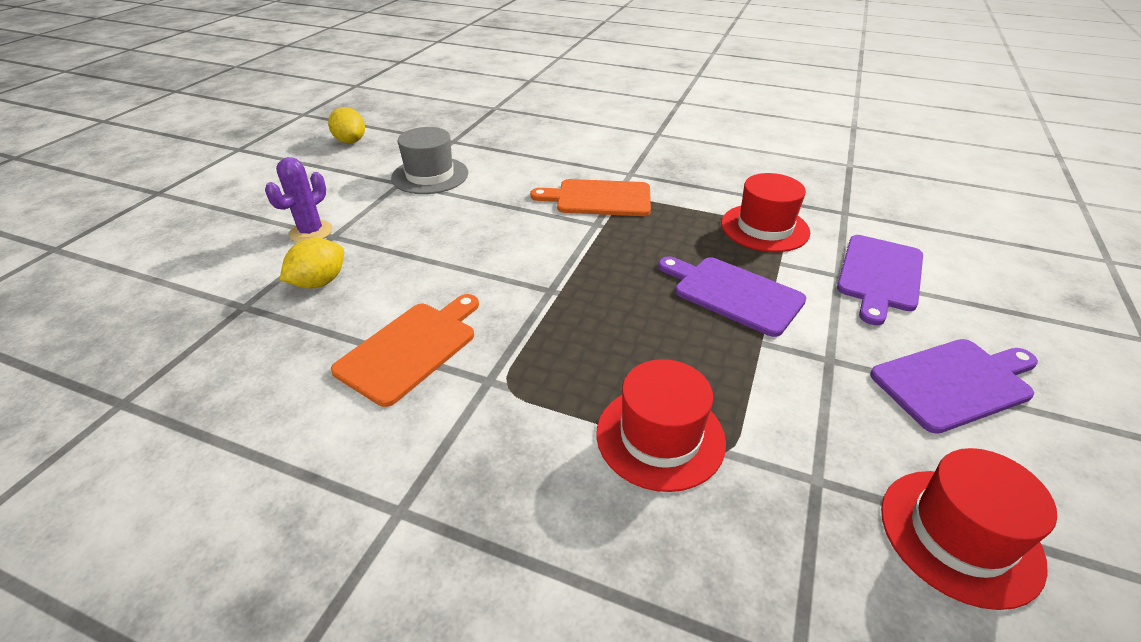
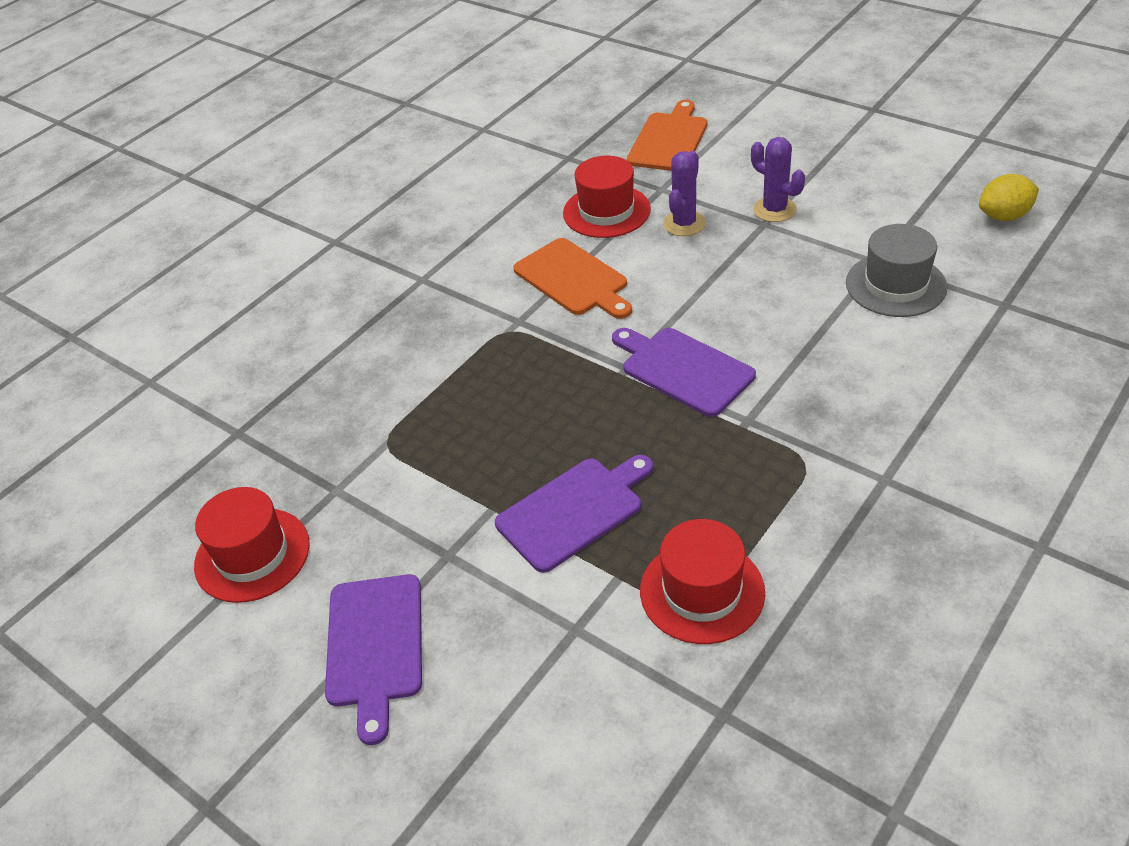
camera: 110 degrees right, 5 degrees up
yellow lemon [280,238,344,288] -> purple cactus [663,151,706,236]
orange cutting board [530,179,651,216] -> orange cutting board moved to [627,100,707,171]
red hat [596,359,726,492] -> red hat moved to [563,156,651,238]
purple cutting board [837,235,923,325] -> purple cutting board moved to [612,328,756,417]

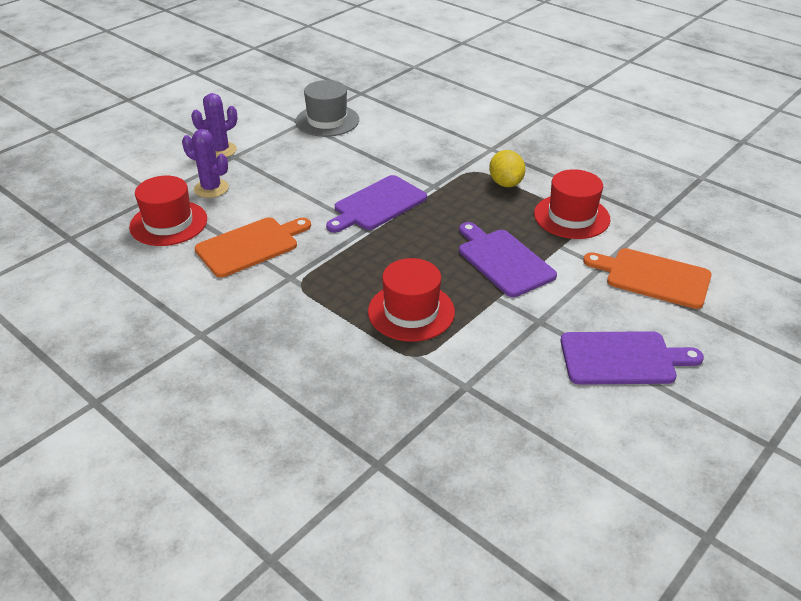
camera: 90 degrees left, 5 degrees down
red hat [194,487,310,603] -> red hat moved to [368,258,455,342]
orange cutting board [627,100,707,171] -> orange cutting board moved to [583,248,712,309]
yellow lemon [979,174,1039,221] -> yellow lemon moved to [489,150,526,187]

